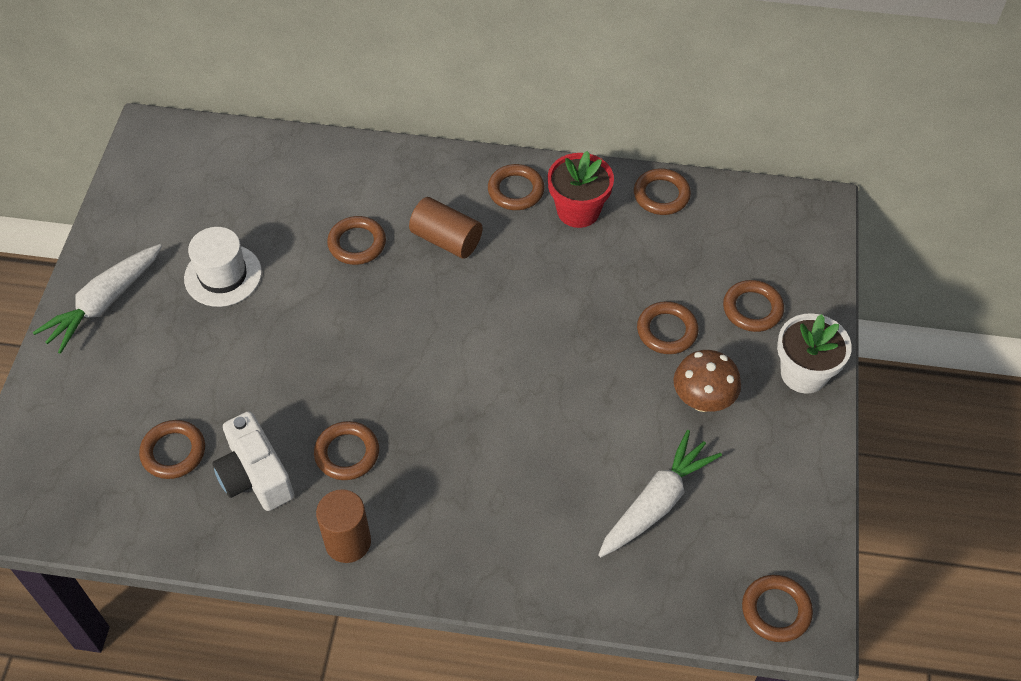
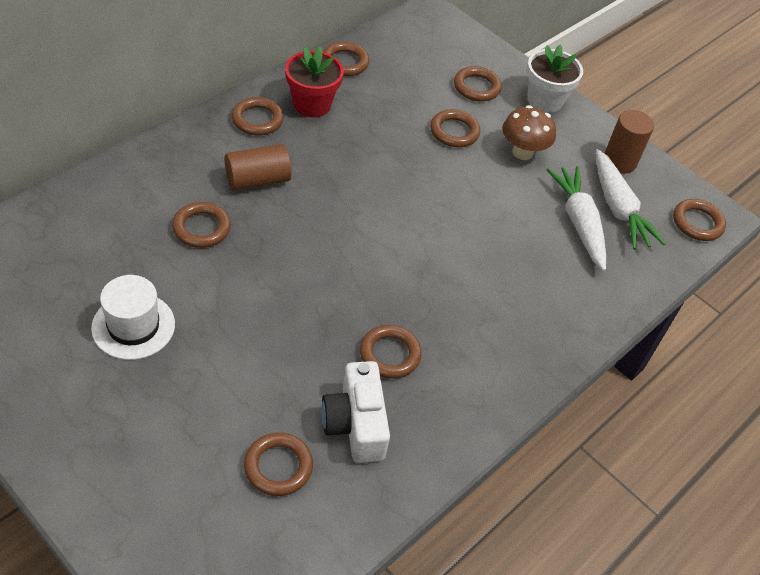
camera: 60 degrees left, 5 degrees down
white carrot [33,244,162,354] -> white carrot moved to [596,149,666,250]
white camera [212,411,294,511] -> white camera turned 75 degrees clockwise [321,361,390,463]
brown cylinder [316,489,371,563] -> brown cylinder moved to [604,110,654,174]

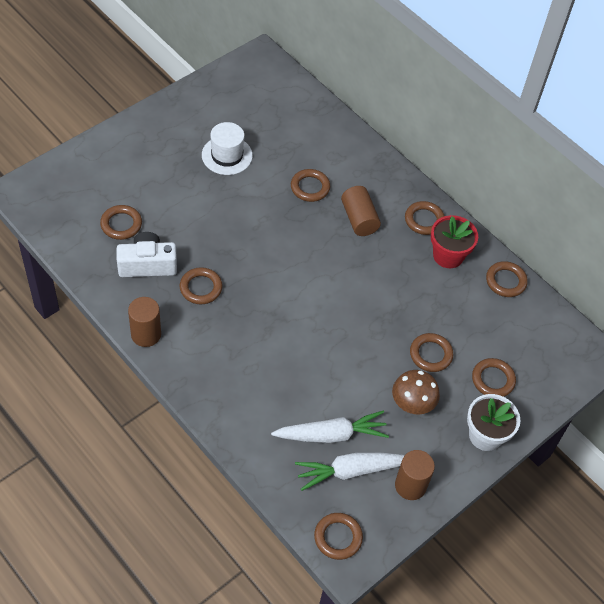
camera: 95 degrees right, 5 degrees up
none -> brown cylinder [128,297,161,347]

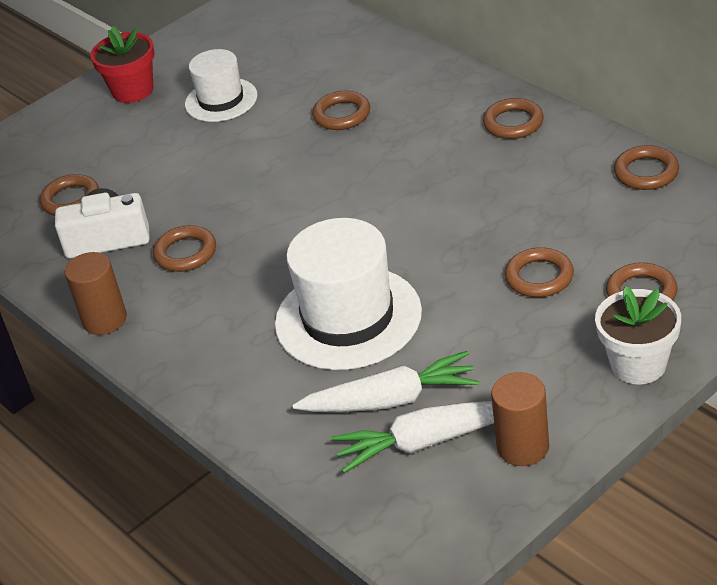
camera: 10 degrees right, 15 degrees down
brown ring [314,513,363,560] -> none
brown cylinder [341,186,381,236] -> none
brown mushroom [392,370,440,415] -> none
red flower pot [431,215,478,268] -> red flower pot moved to [90,26,154,103]
none -> white hat [275,218,422,370]

